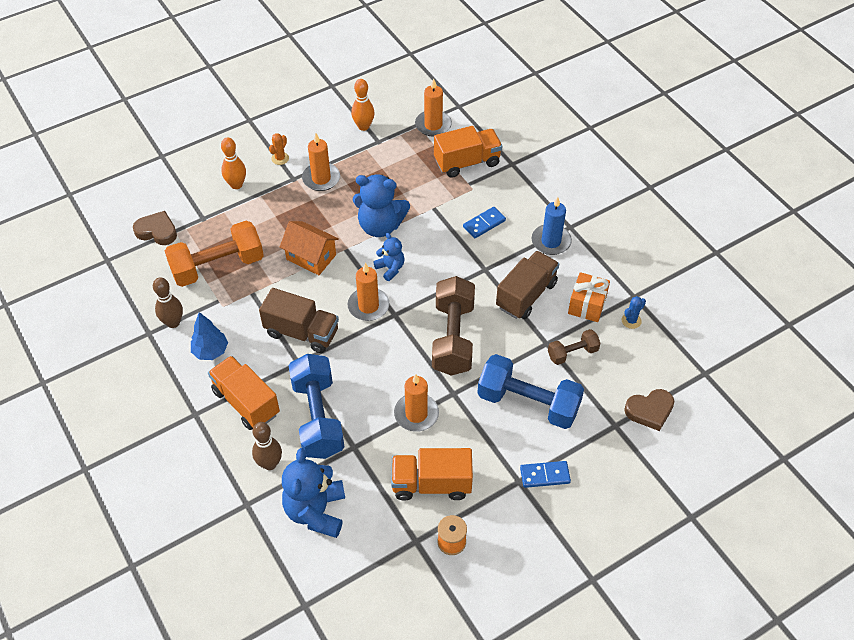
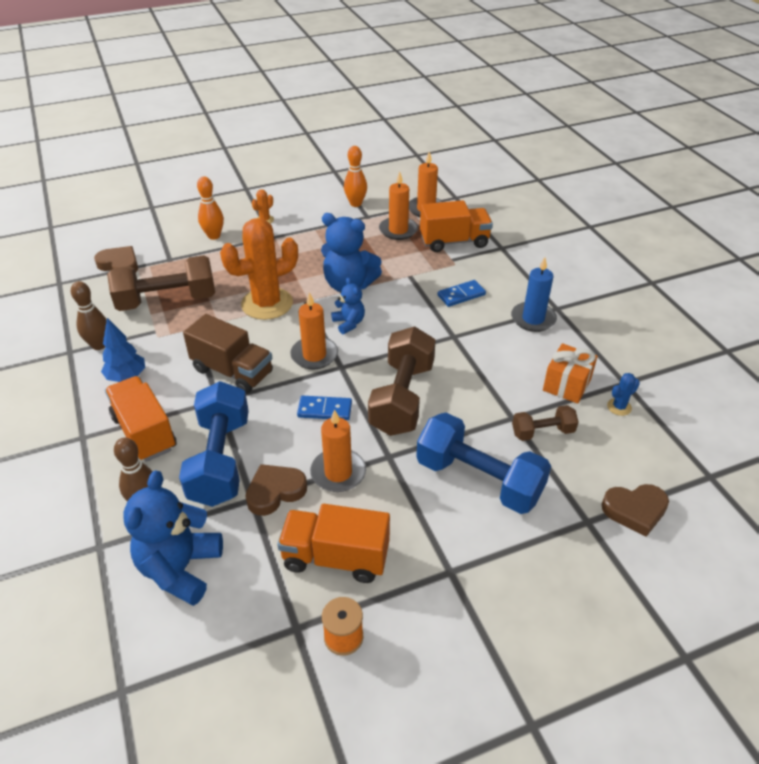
camera: 10 degrees right, 10 degrees down
orange dumbbell [165,221,264,287] -> brown dumbbell [107,255,215,311]
orange house [280,221,339,275] -> orange cactus [220,218,298,320]
orange candle [302,133,340,191] -> orange candle moved to [379,171,418,240]
brown truck [496,251,559,319] -> none
blue domino [520,461,571,488] -> blue domino moved to [297,396,352,420]
none -> brown heart [245,464,307,516]

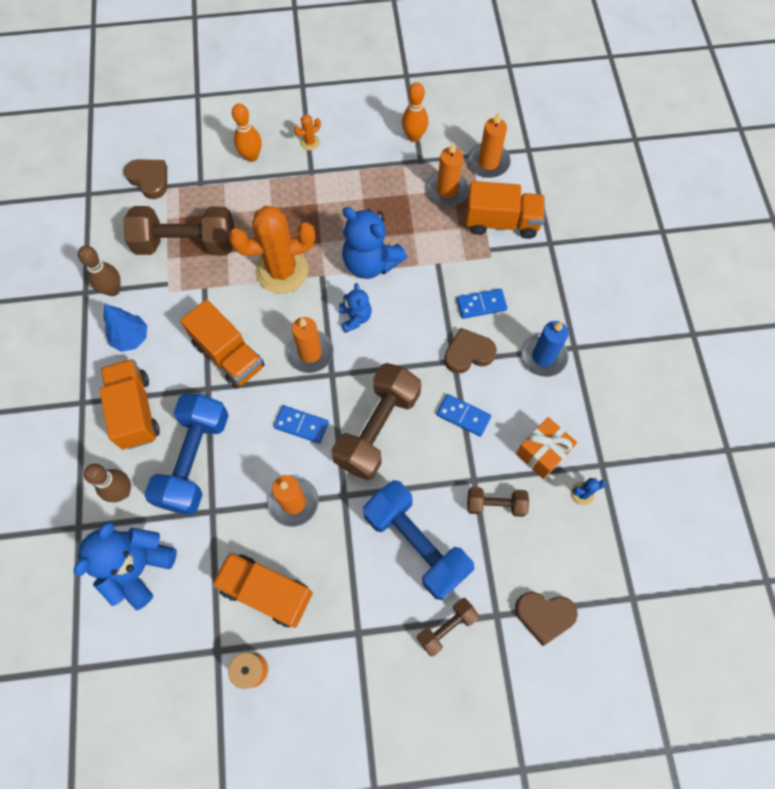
camera: 15 degrees right, 25 degrees up
brown truck [183,314,273,394] -> orange truck [180,299,265,389]
brown heart [245,464,307,516] -> brown heart moved to [444,328,497,374]
none -> brown dumbbell [417,598,479,656]
none -> blue domino [436,394,491,437]

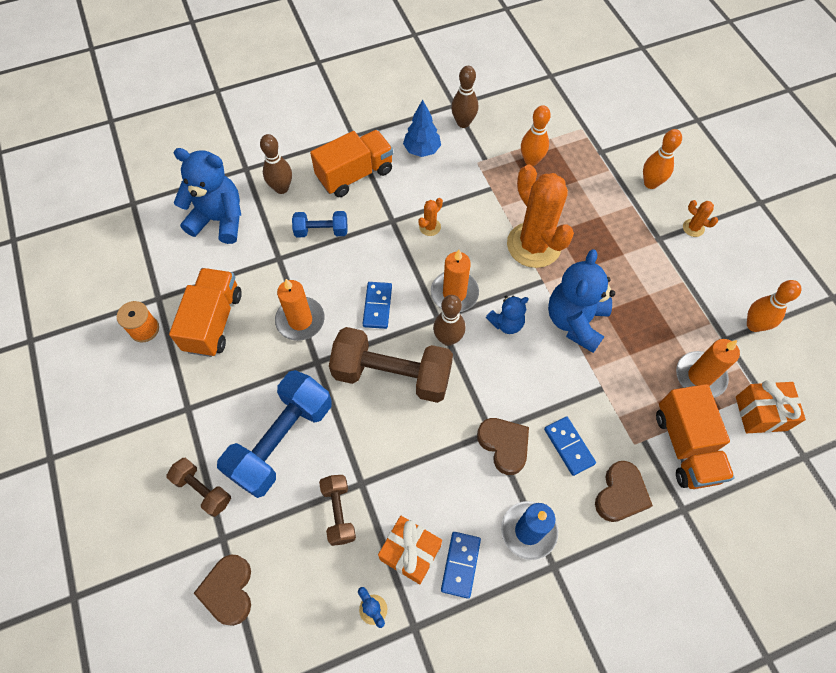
camera: 75 degrees right, 5 degrees down
brown dumbbell [123,206,234,255] -> orange bowling pin [521,105,551,166]
brown heart [124,159,167,199] -> brown heart moved to [595,461,653,522]
blue dumbbell [144,394,229,515] -> blue dumbbell [292,211,348,237], size x0.51
orange truck [180,299,265,389] -> orange cactus [418,198,443,236]
blue domino [436,394,491,437] -> blue domino moved to [441,532,481,599]
orange candle [468,112,511,178] -> orange gift [736,381,806,433]
none -> brown bowling pin [433,295,465,346]

